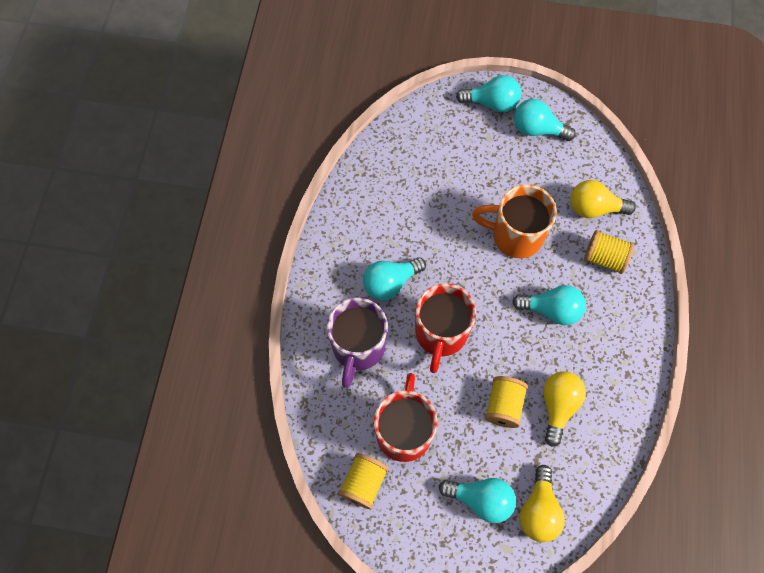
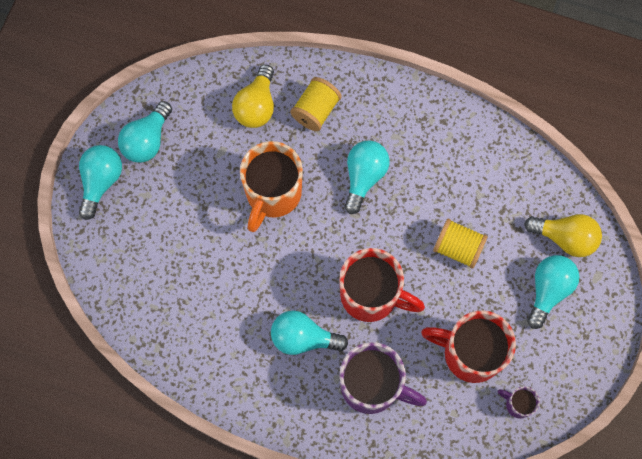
camera: 80 degrees left, 5 degrees up
yellow spool [338,453,389,509] -> purple mug [498,386,540,419]
turquoise light bulb [363,257,426,300] -> turquoise light bulb turned 120 degrees clockwise [271,310,348,355]
yellow light bulb [543,371,586,447] -> none

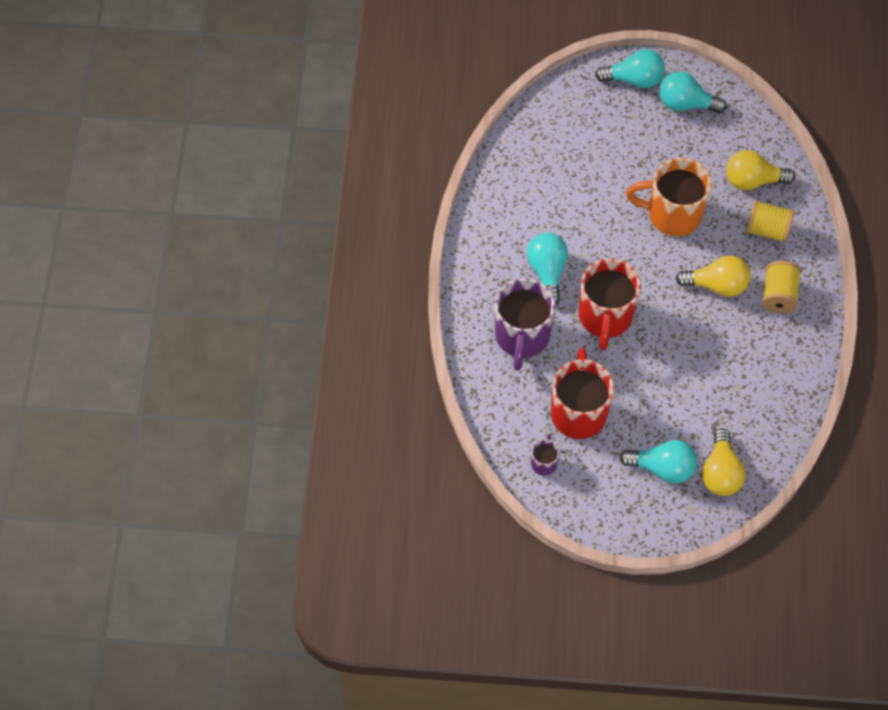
camera: 75 degrees right, 10 degrees down
turquoise light bulb [344,140,389,214] -> yellow light bulb [676,256,750,297]
yellow spool [433,219,488,269] -> yellow spool moved to [762,261,801,313]

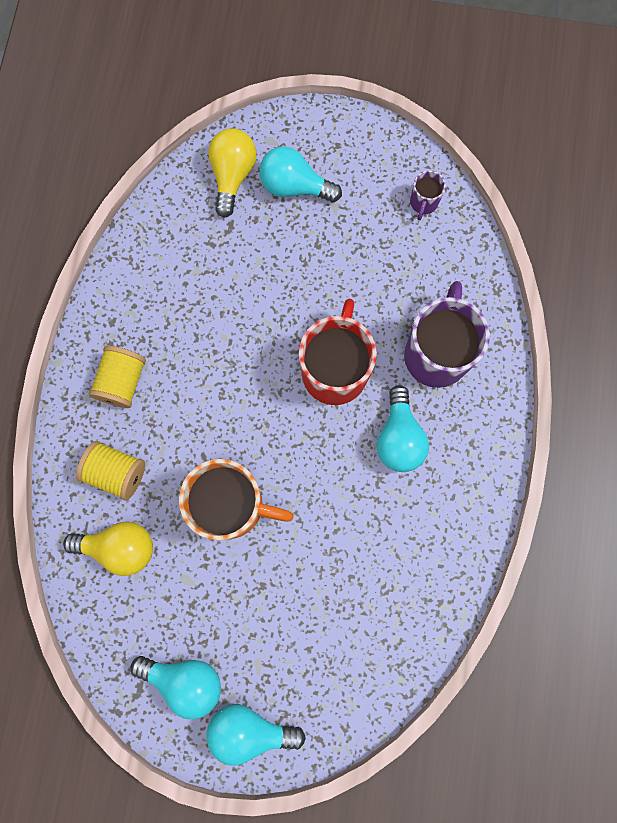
camera: 175 degrees left, 15 degrees up
red mug [551,348,614,439] -> none
yellow light bulb [676,256,750,297] -> none

